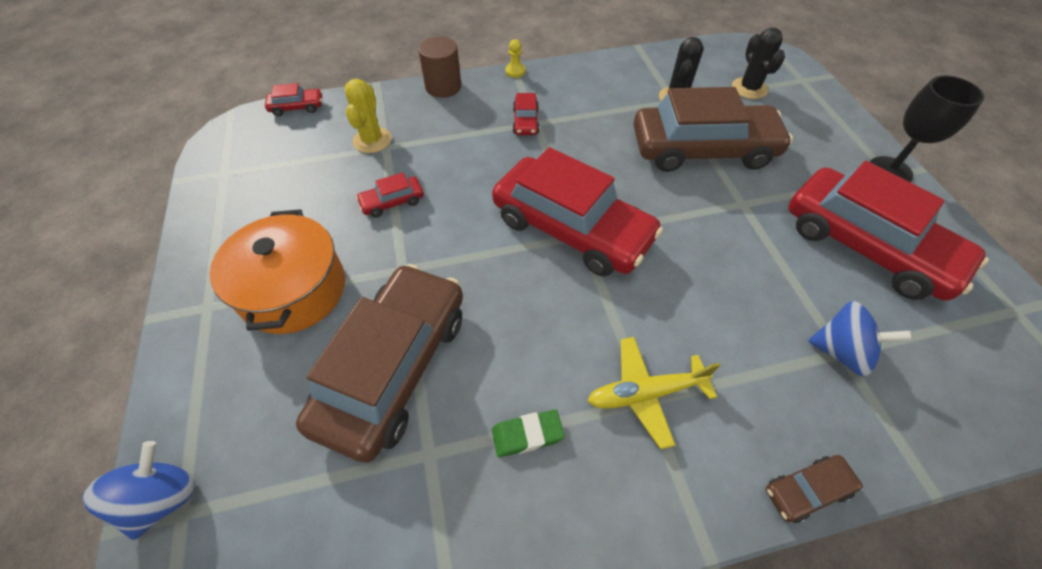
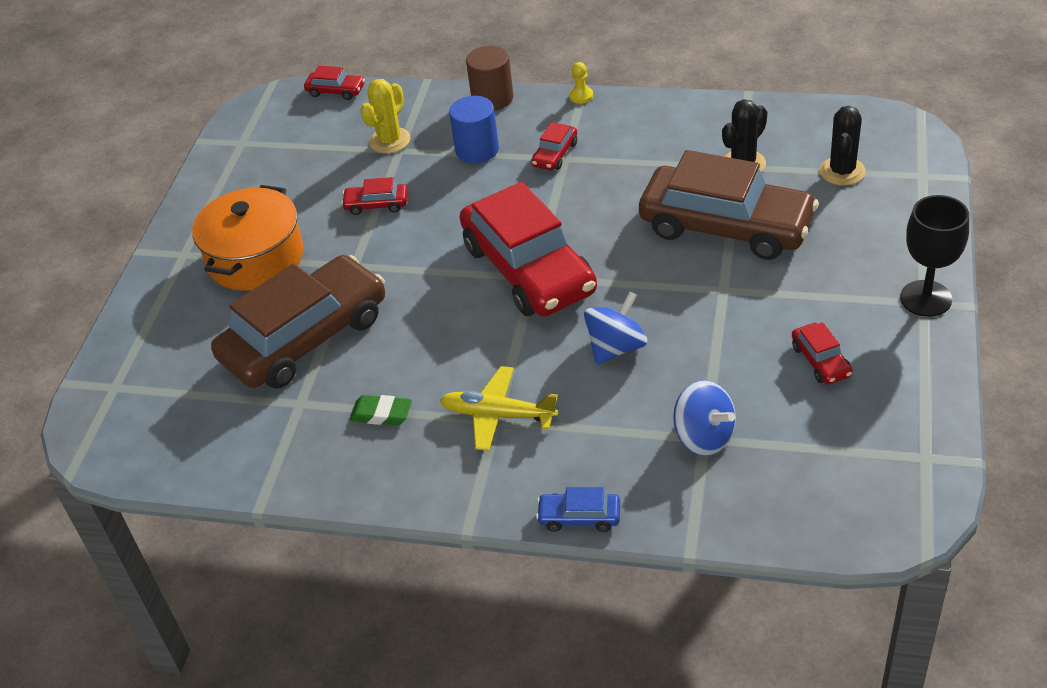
camera: 30 degrees right, 10 degrees down
blue spinning top [82,441,195,540] -> blue spinning top moved to [584,291,647,365]
brown car [766,455,863,523] -> blue car [536,487,620,532]
red car [788,161,989,301] -> red car [792,322,853,385], size x0.41
none -> blue cylinder [449,96,499,163]

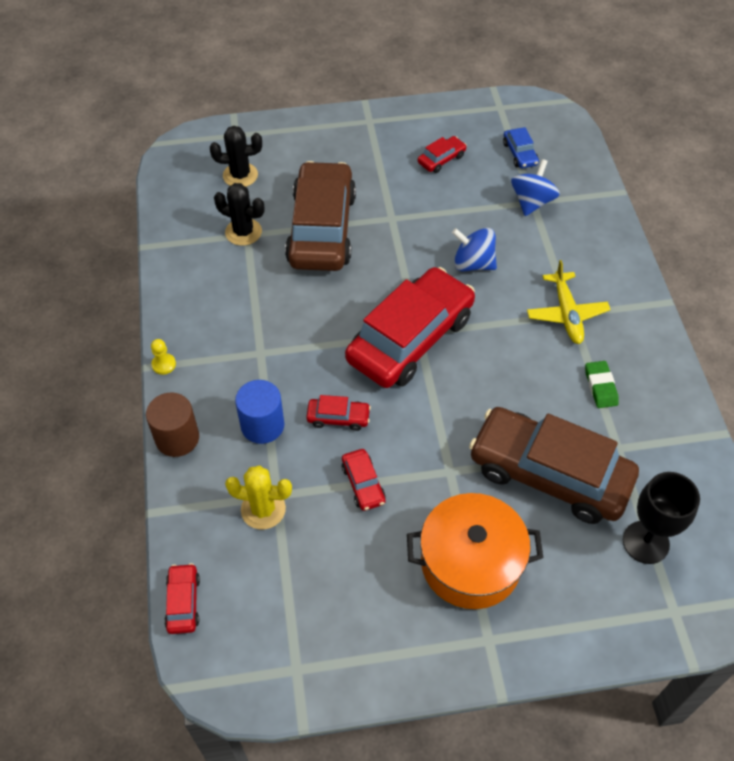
camera: 115 degrees left, 10 degrees up
red car [531,122,577,170] -> red car moved to [306,395,371,431]
blue car [536,487,620,532] -> blue car moved to [503,127,539,168]
black goblet [900,195,969,317] -> black goblet moved to [623,472,700,564]

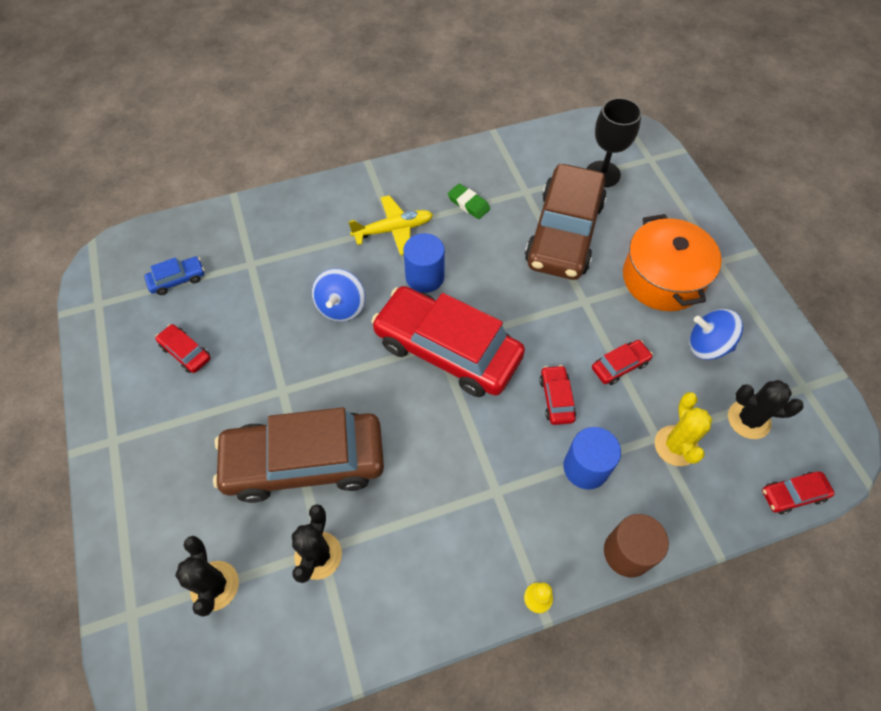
camera: 100 degrees left, 5 degrees up
blue spinning top [511,159,560,216] -> blue spinning top moved to [689,309,743,360]
green eraser [585,361,619,408] -> green eraser turned 60 degrees clockwise [448,184,490,219]
none -> blue cylinder [403,233,445,293]
none -> black cactus [728,380,804,439]

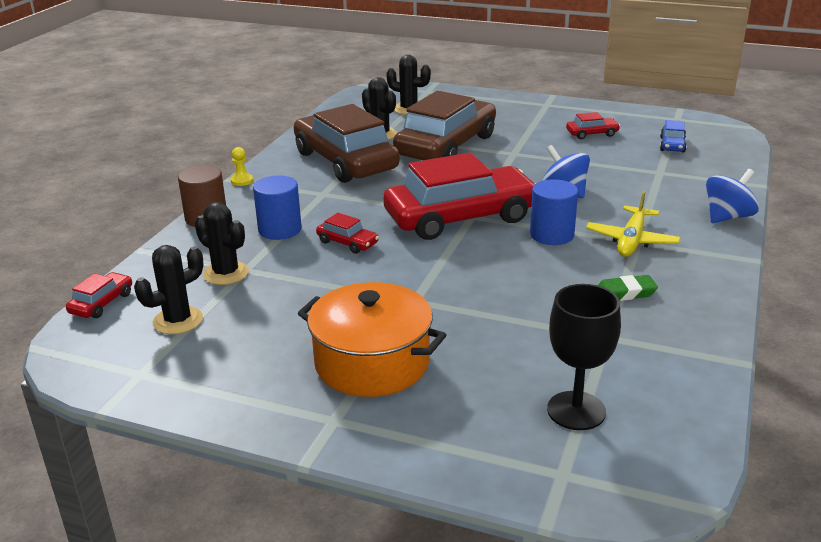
camera: 130 degrees right, 30 degrees down
brown car [525,164,606,280] -> brown car moved to [294,104,400,183]
red car [592,340,653,385] -> none
yellow cactus [655,392,712,466] -> black cactus [195,202,249,285]
blue spinning top [689,309,743,360] -> blue spinning top moved to [706,169,759,223]

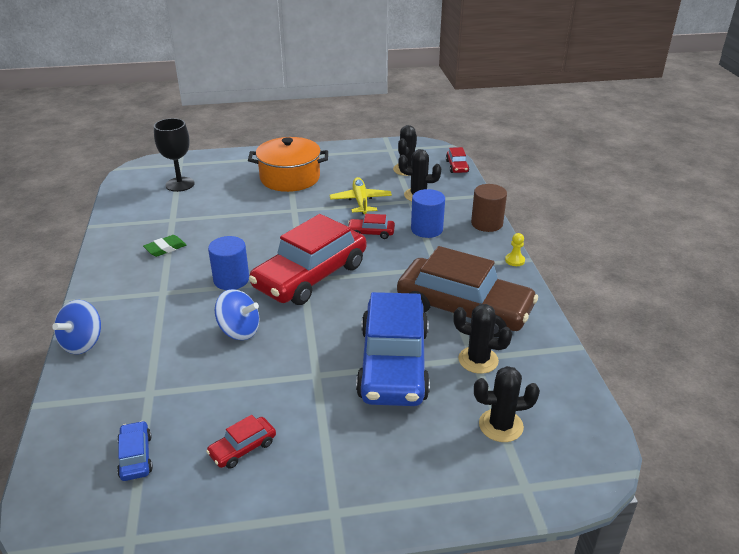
camera: 150 degrees right, 5 degrees up
brown car [393,91,496,160] -> blue car [356,292,430,406]
yellow plane [586,190,680,257] -> yellow plane moved to [330,177,392,214]

